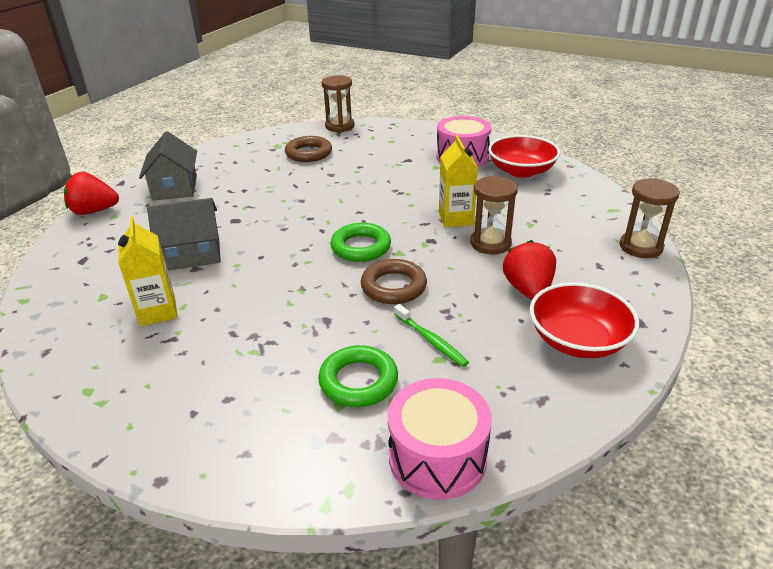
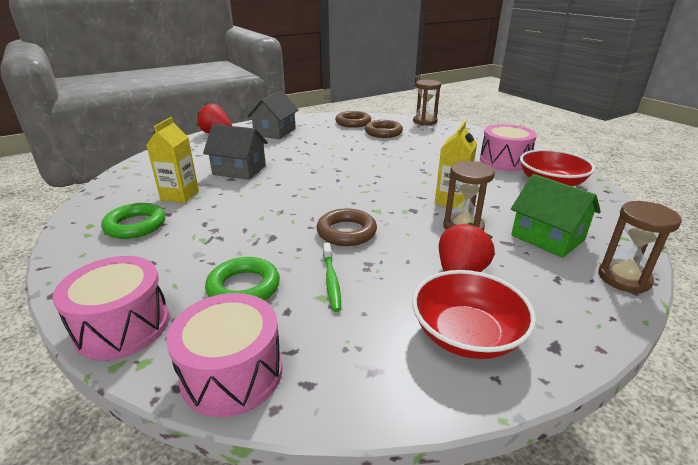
camera: 30 degrees right, 5 degrees down
green ring [330,223,391,262] -> green ring moved to [101,203,165,239]
none -> pink drum [53,256,169,360]
none -> brown ring [335,111,371,128]
none -> green house [511,174,601,258]

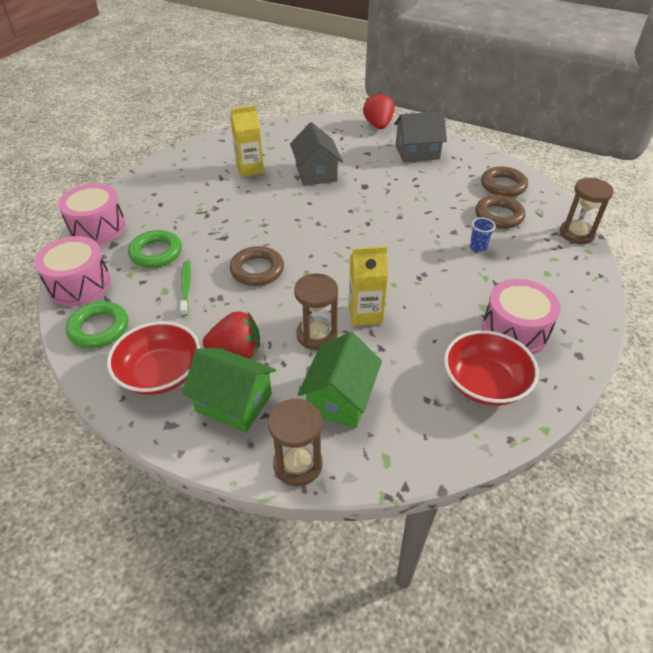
camera: 60 degrees right, 15 degrees up
green ring [101,203,165,239] -> green ring moved to [66,301,128,348]
green toothbrush [323,243,341,312] -> green toothbrush turned 120 degrees clockwise [180,261,191,316]
none -> green house [182,348,276,432]
none -> blue cup [470,218,496,253]

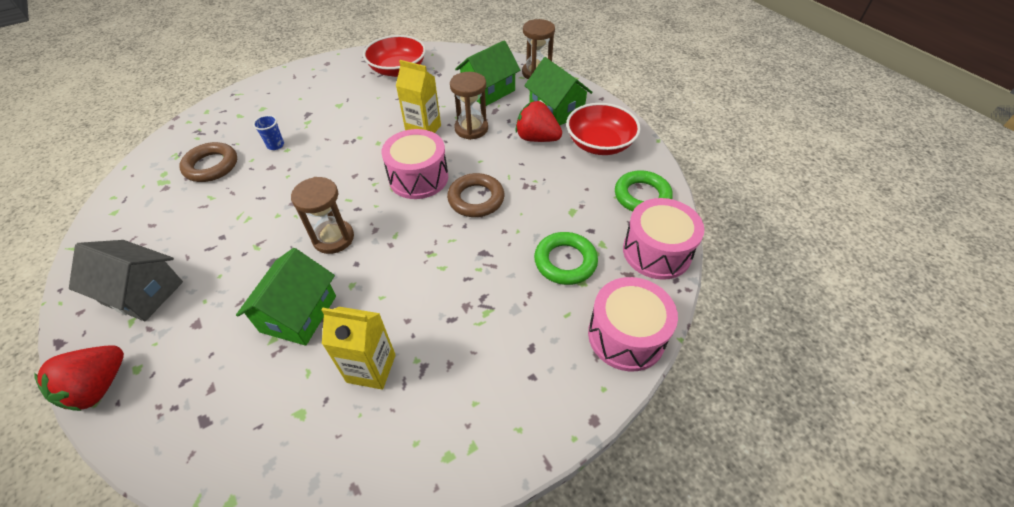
camera: 150 degrees left, 5 degrees up
green toothbrush [180,261,191,316] -> none
grey house [290,122,343,186] -> green house [236,248,336,346]
brown ring [481,166,528,197] -> none
pink drum [482,279,560,354] -> pink drum moved to [381,129,448,199]
brown hourglass [560,178,614,244] -> brown hourglass moved to [291,177,354,254]

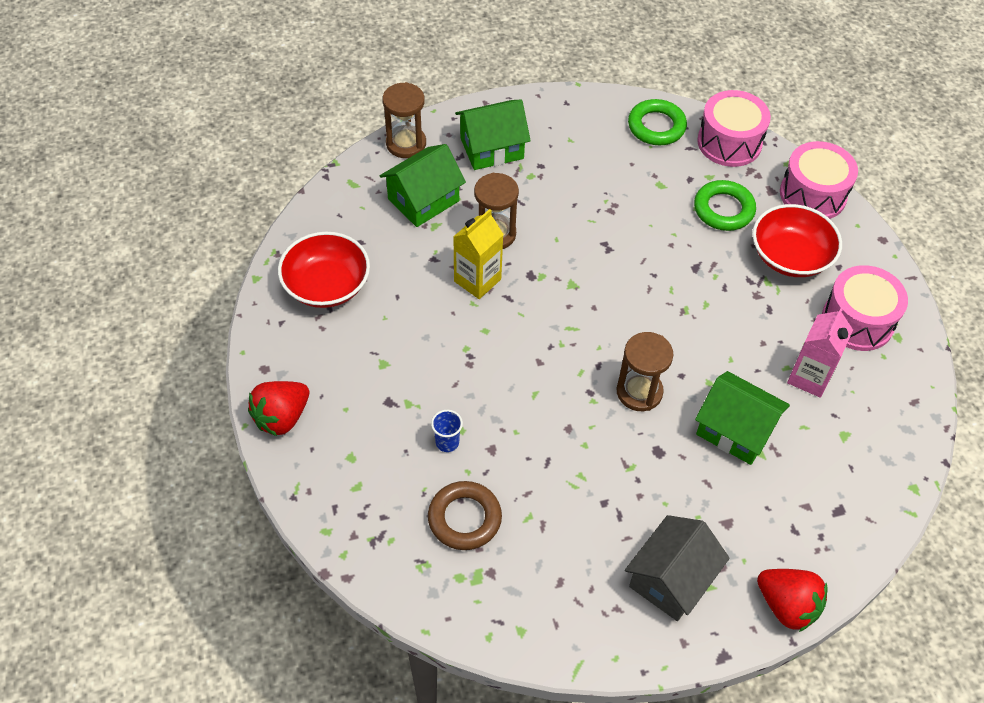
camera: 75 degrees left, 5 degrees up
yellow carton [322,307,396,390] -> pink carton [787,307,853,398]
pink drum [381,129,448,199] -> pink drum moved to [822,265,908,351]
brown ring [447,173,504,217] -> none
green house [455,40,521,106] -> green house turned 75 degrees clockwise [380,144,466,227]
red strawberry [516,101,562,142] -> red strawberry moved to [248,381,309,436]
red bowl [566,103,641,155] -> red bowl moved to [752,204,842,277]

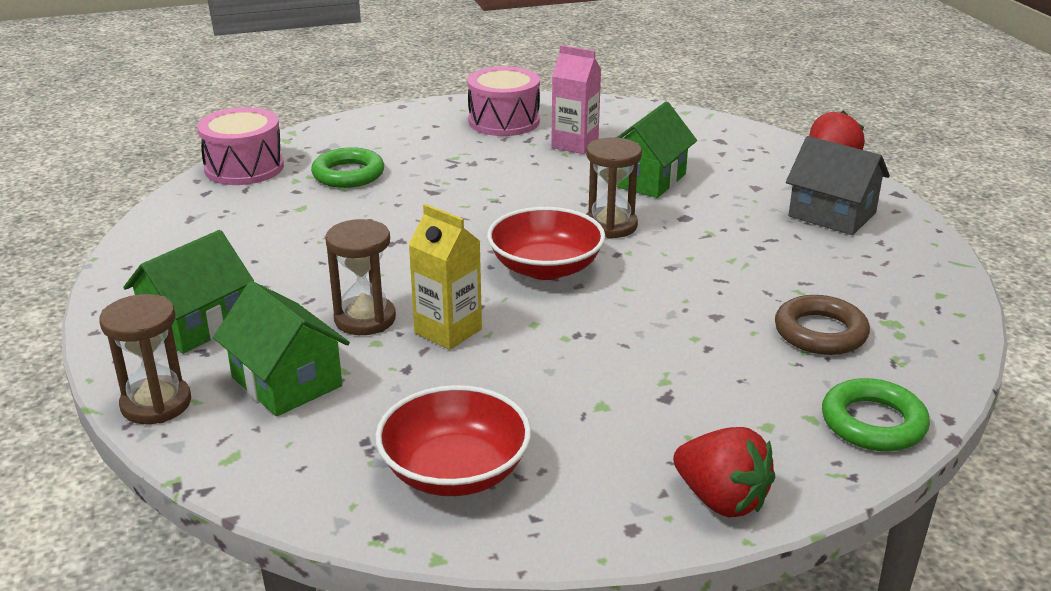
camera: 90 degrees left, 25 degrees down
blue cup [431,410,463,452] -> none
green house [455,99,531,170] -> green house turned 60 degrees clockwise [123,230,254,354]
green ring [628,99,687,145] -> green ring moved to [822,378,930,451]
red bowl [752,204,842,277] -> red bowl moved to [487,207,606,280]
pink drum [780,141,858,219] -> none

